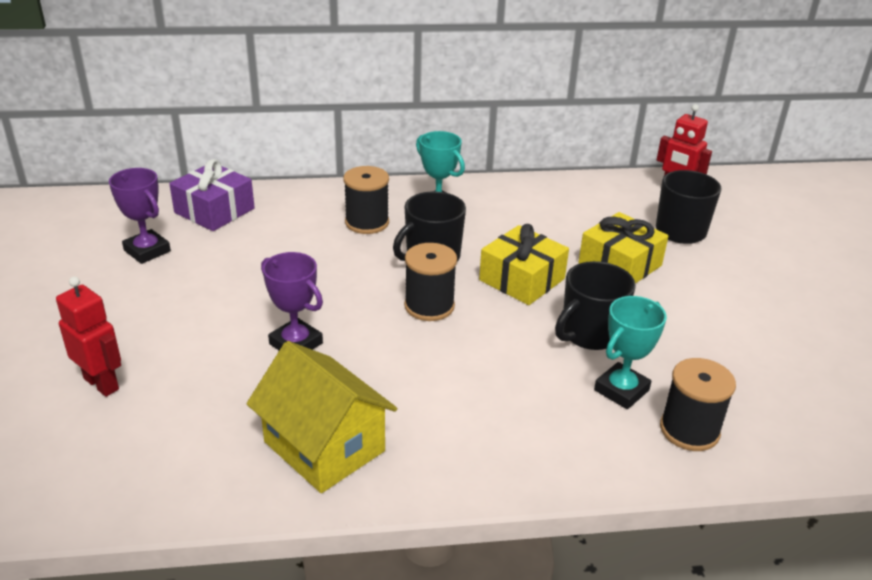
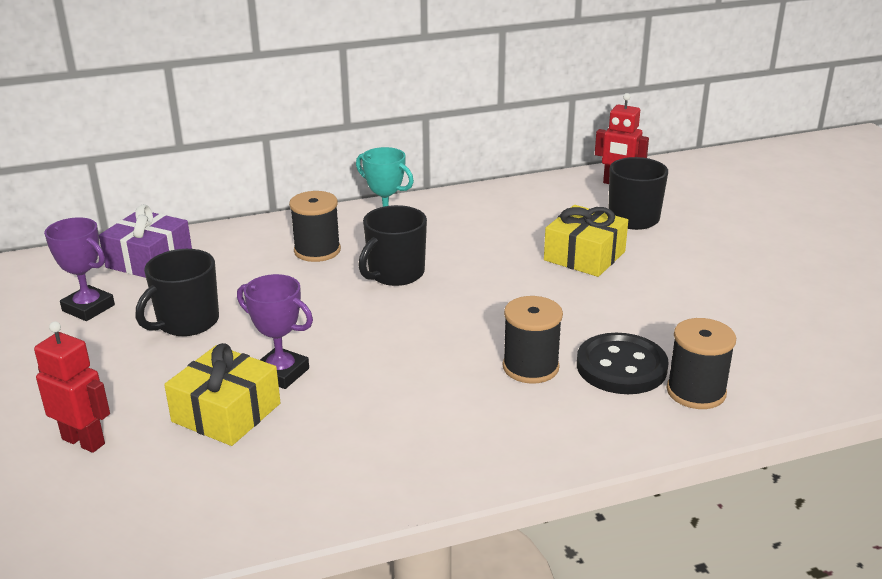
camera: 10 degrees left, 5 degrees down
yellow house [246,341,397,493] -> none
black spool [404,243,457,321] -> black spool moved to [503,296,563,384]
yellow gift [479,224,569,305] -> yellow gift moved to [164,343,281,446]
black mug [555,261,636,350] -> black mug moved to [136,249,219,336]
turquoise trophy [594,296,667,409] -> black button [577,333,669,394]

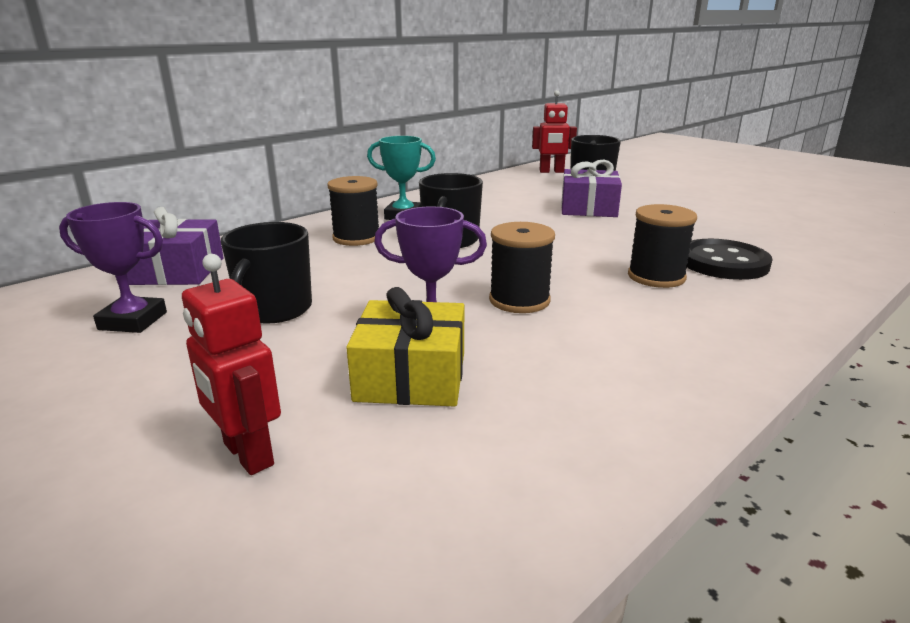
camera: 25 degrees left, 5 degrees down
red robot [34,321,110,453] -> red robot turned 135 degrees counterclockwise [182,254,281,475]
yellow gift [544,205,628,277] -> purple gift [561,160,622,217]
black spool [667,318,736,409] -> black spool moved to [489,222,555,313]

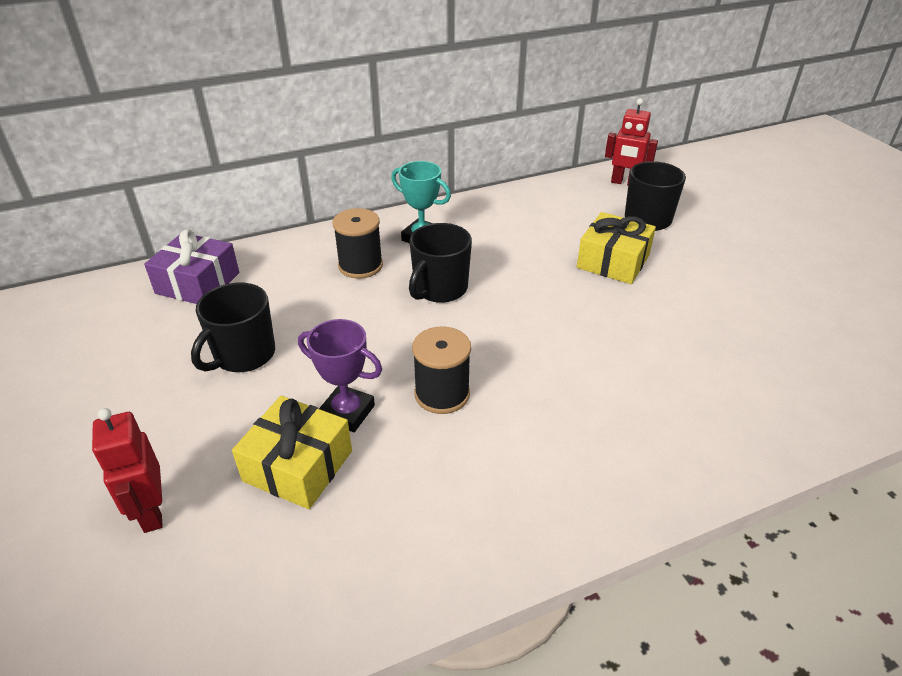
camera: 20 degrees right, 15 degrees up
purple trophy [59,202,167,333] -> none
purple gift [561,160,622,217] -> yellow gift [577,212,656,284]
black spool [628,204,697,288] -> none
black button [687,239,772,280] -> none

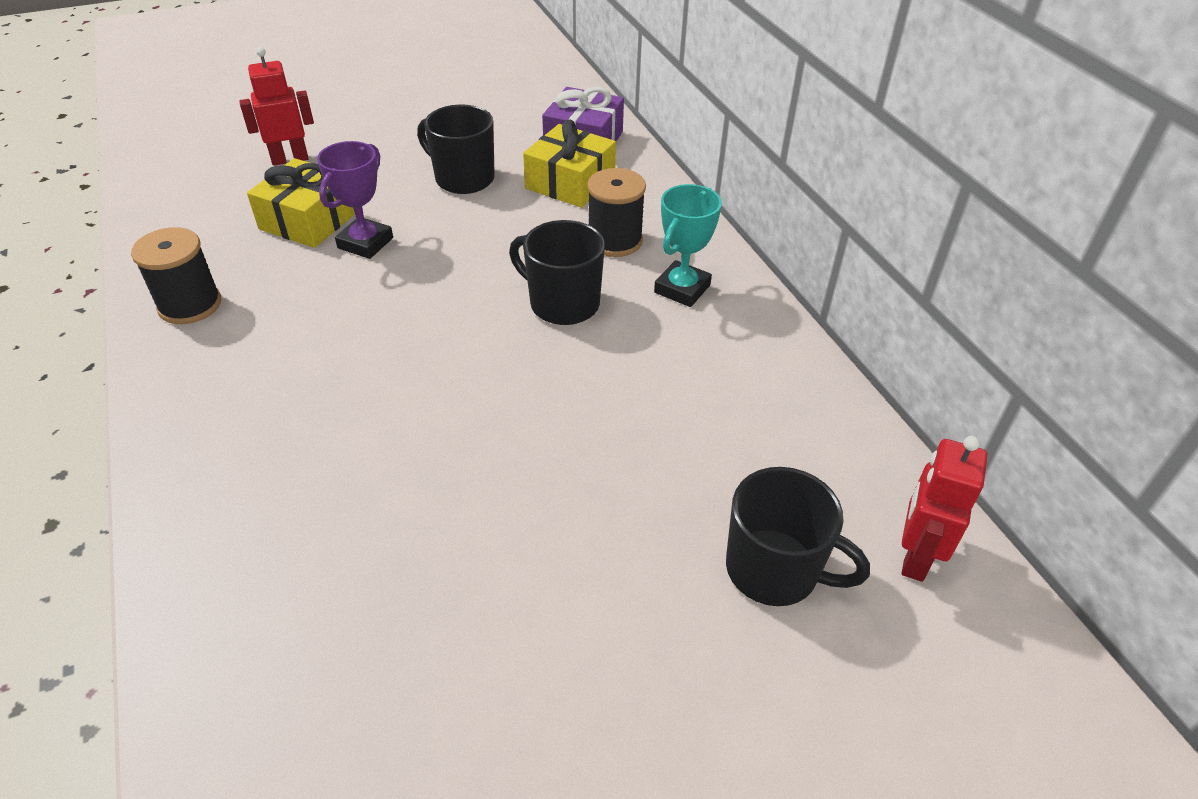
camera: 90 degrees right, 5 degrees up
black spool [412,327,471,414] -> black spool moved to [131,227,221,324]
yellow gift [577,212,656,284] -> yellow gift moved to [523,120,616,208]

